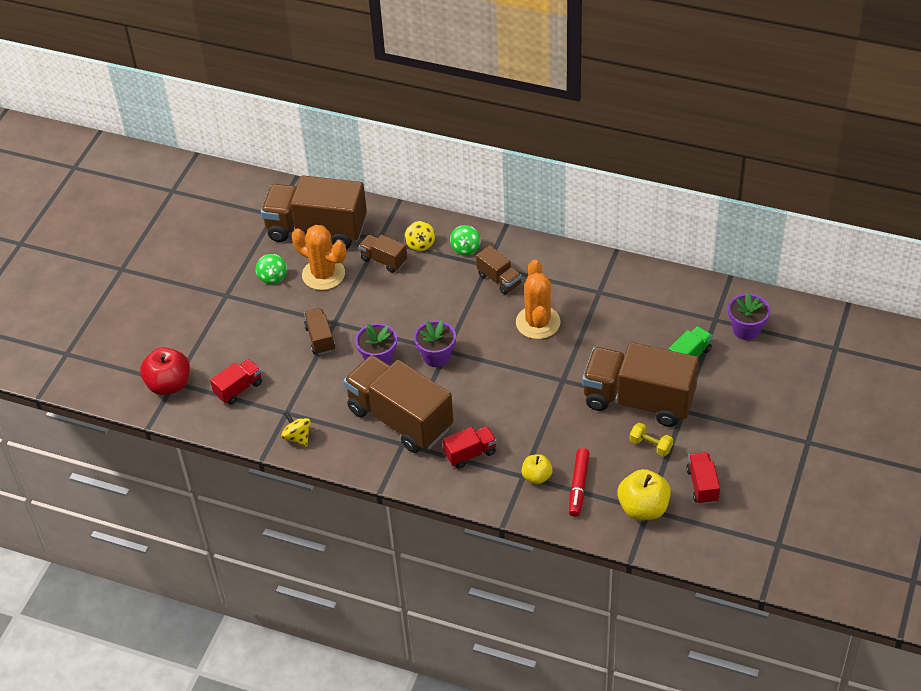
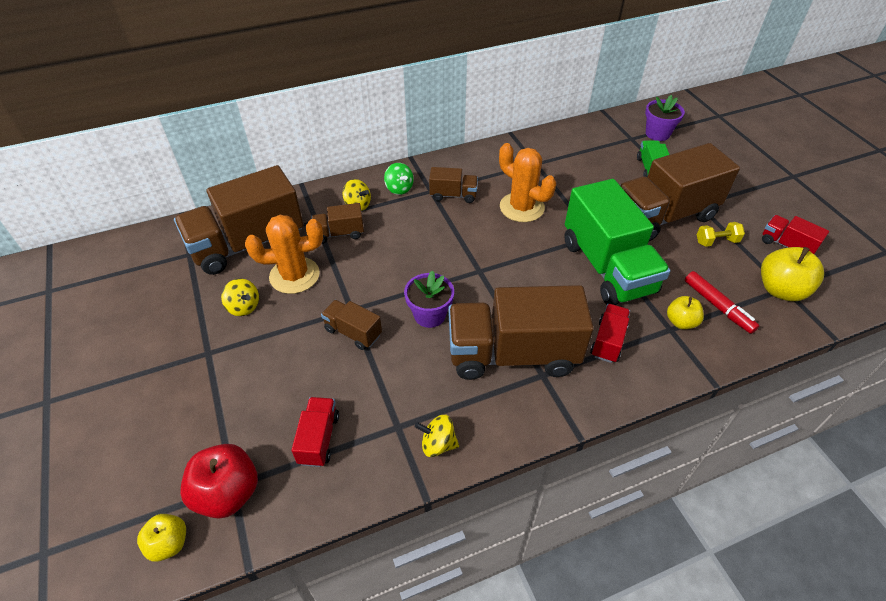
camera: 45 degrees left, 0 degrees up
green spinning top [256,254,287,284] -> yellow spinning top [221,279,259,316]
purple flower pot [414,320,456,367] -> none
none -> yellow apple [137,514,186,562]
none -> green truck [564,179,671,305]

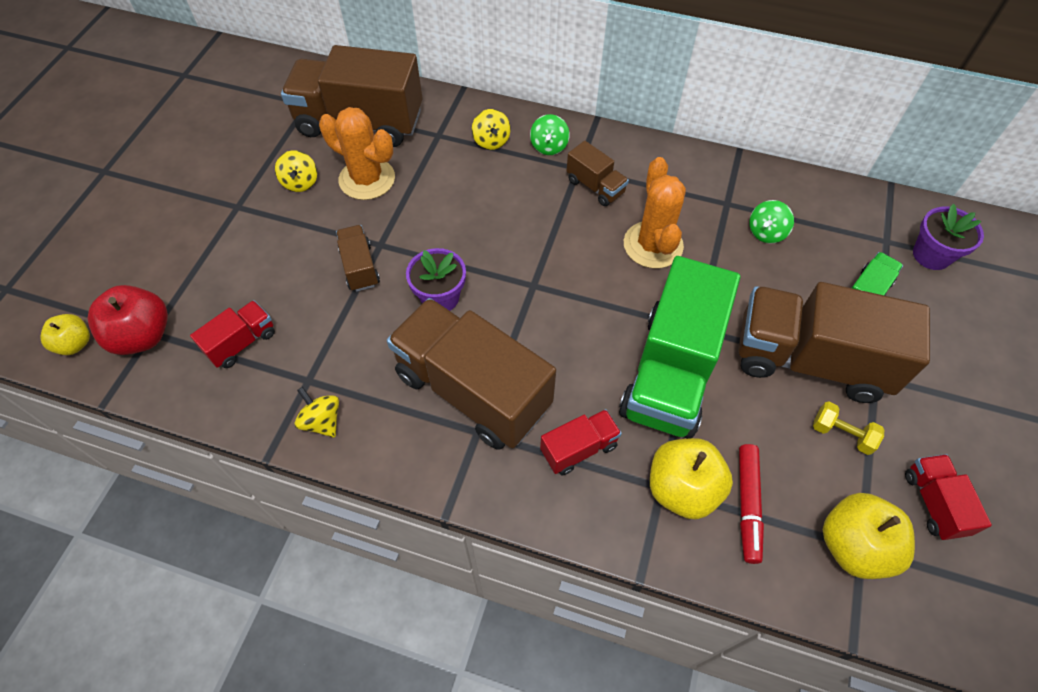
camera: 40 degrees right, 10 degrees up
brown truck [311,203,364,244] -> none
yellow apple [667,296,704,329] -> yellow apple [650,438,733,519], size x1.67
none -> green spinning top [749,200,794,243]

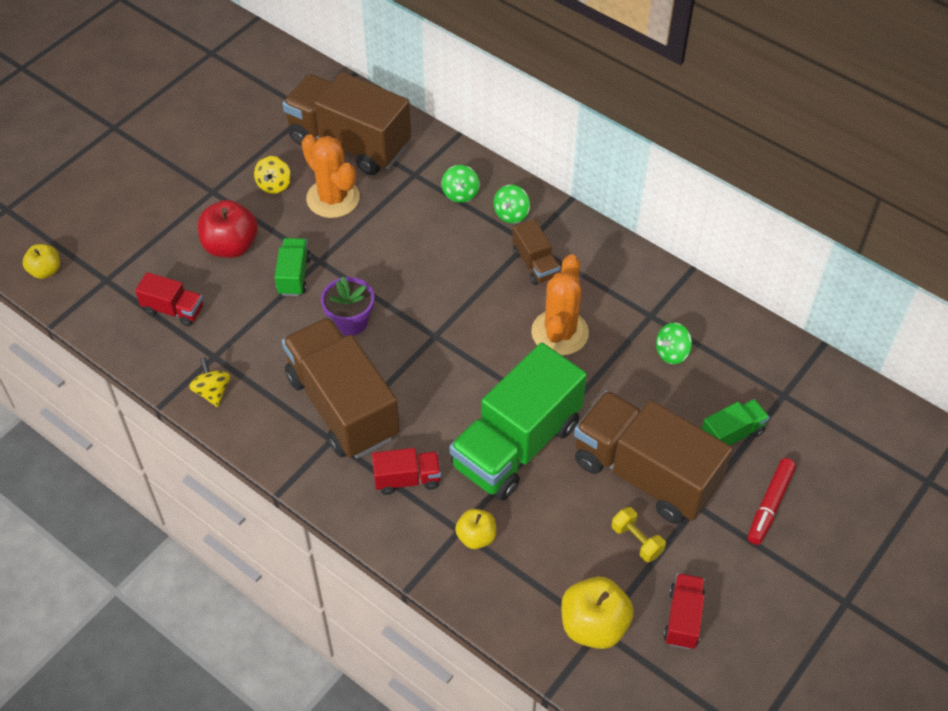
camera: 20 degrees right, 5 degrees down
red apple [87,285,168,355] -> red apple moved to [198,200,258,258]
red truck [190,300,275,368] -> red truck turned 45 degrees clockwise [135,272,203,326]
brown truck [336,225,380,292] -> green truck [275,238,311,296]
yellow spinning top [472,109,511,150] -> green spinning top [441,165,480,203]
yellow apple [650,438,733,519] -> yellow apple [455,509,496,549], size x0.60
red marker [739,444,764,564] -> red marker moved to [748,458,796,545]
purple flower pot [913,204,984,270] -> none

